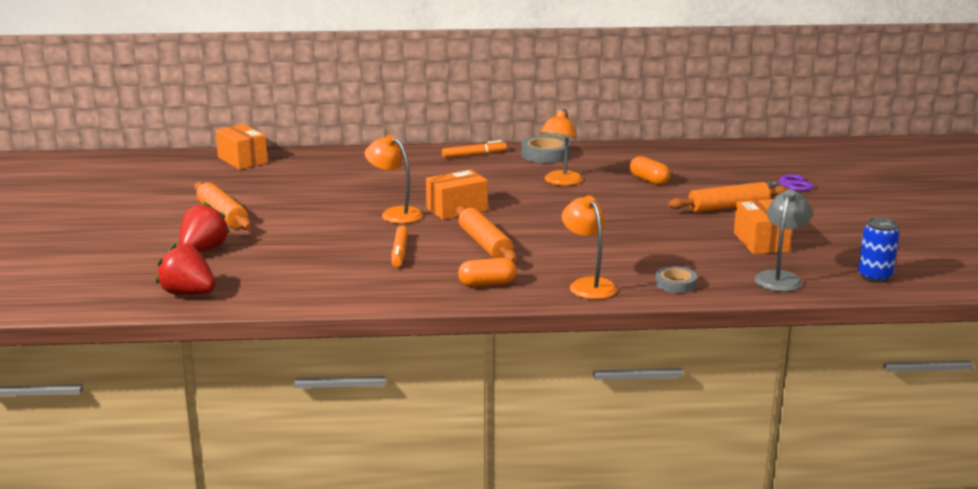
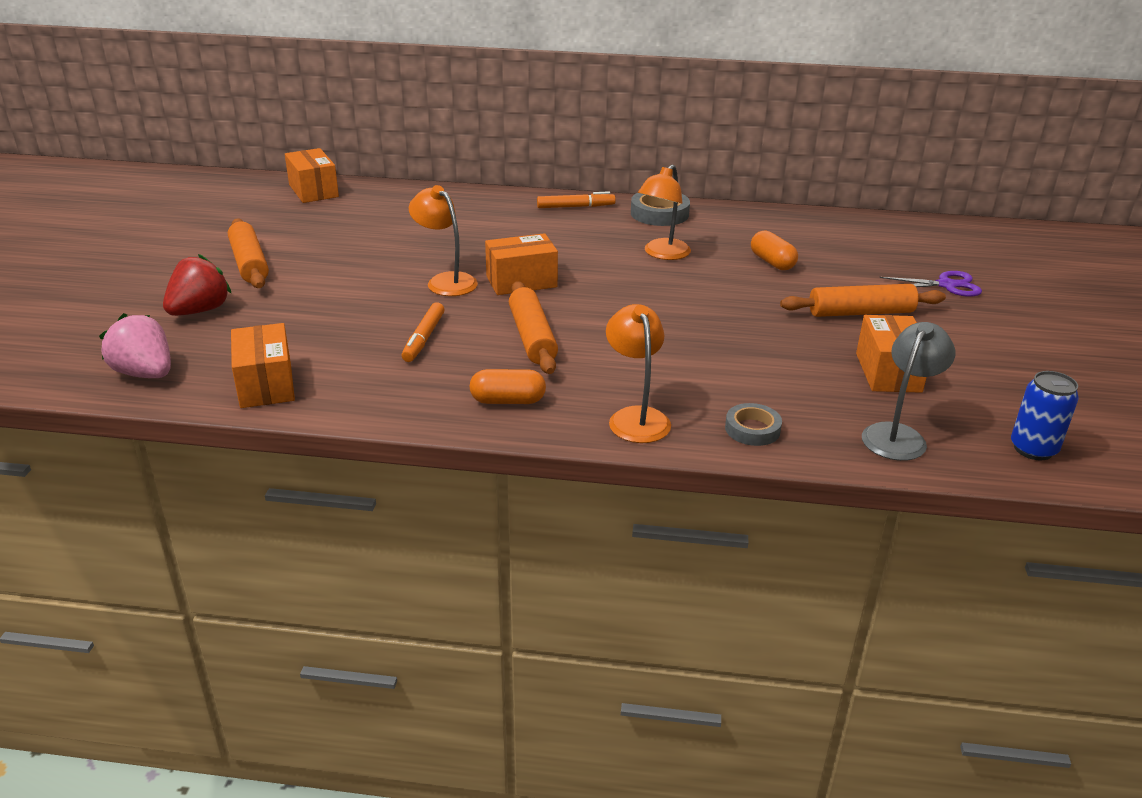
camera: 10 degrees right, 10 degrees up
red strawberry [156,244,215,295] -> pink strawberry [99,313,171,378]
none -> orange box [231,323,295,408]

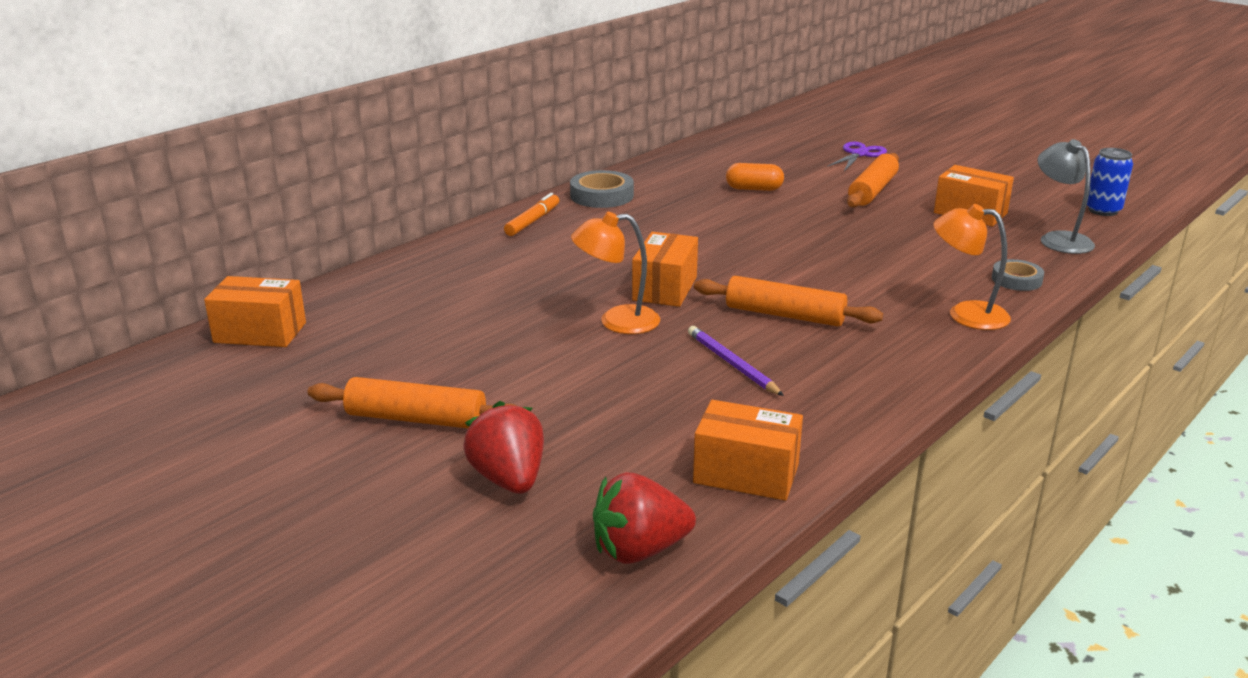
camera: 55 degrees left, 5 degrees down
pink strawberry [99,313,171,378] -> red strawberry [593,472,696,564]
orange marker [402,302,445,362] -> purple pencil [688,326,784,396]
orange capsule [469,369,546,404] -> none
orange lamp [638,165,691,260] -> none

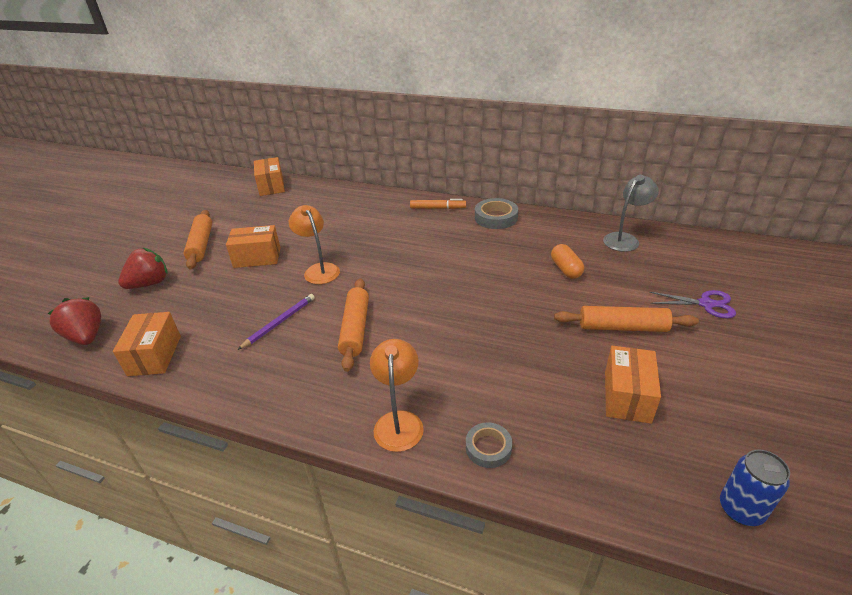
camera: 70 degrees right, 10 degrees up
orange box [632,232,698,307] -> orange box moved to [226,225,280,268]
grey lamp [1038,139,1095,254] -> grey lamp moved to [603,175,659,252]

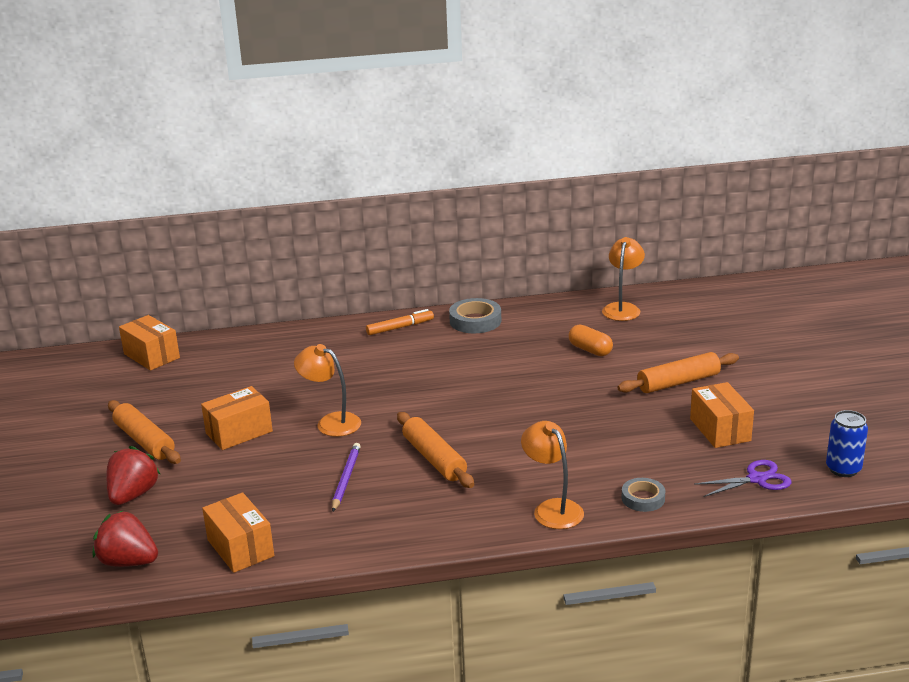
camera: 30 degrees left, 10 degrees down
grey lamp [603,175,659,252] -> orange lamp [602,237,645,321]
purple scissors [650,290,736,318] -> purple scissors moved to [694,460,792,497]

